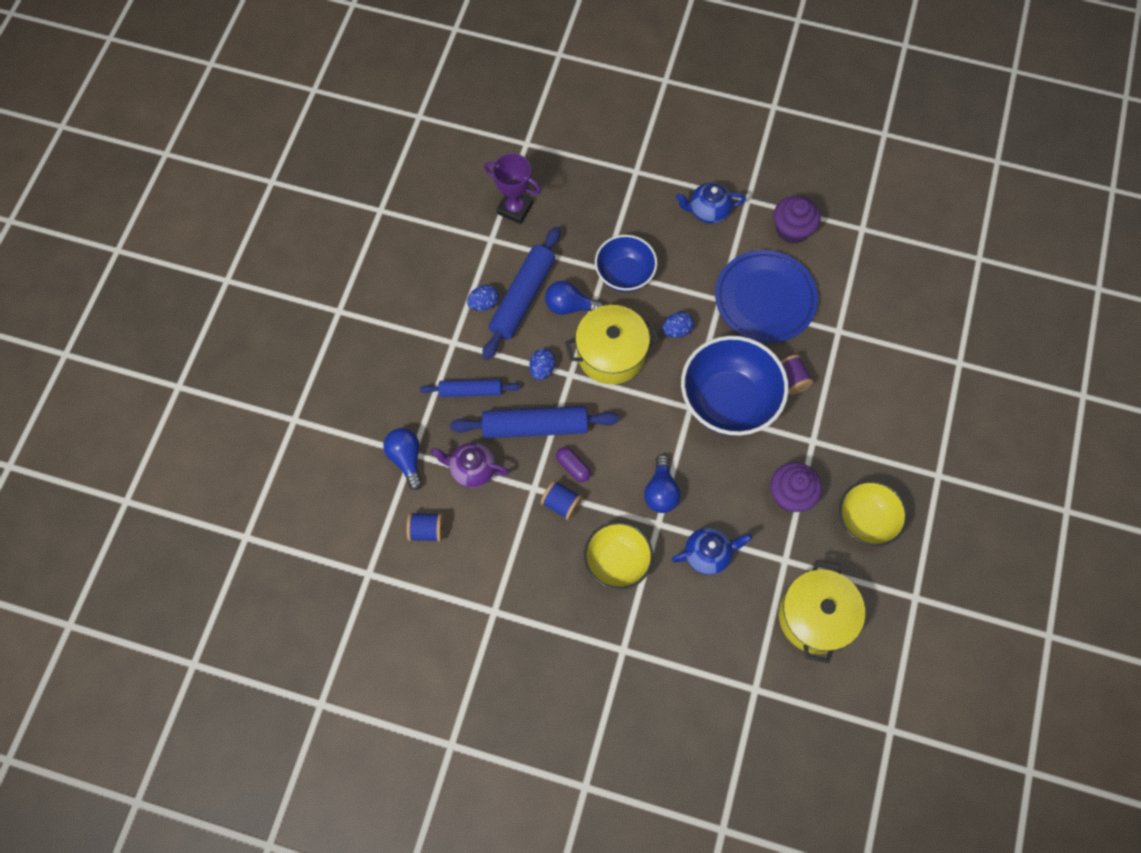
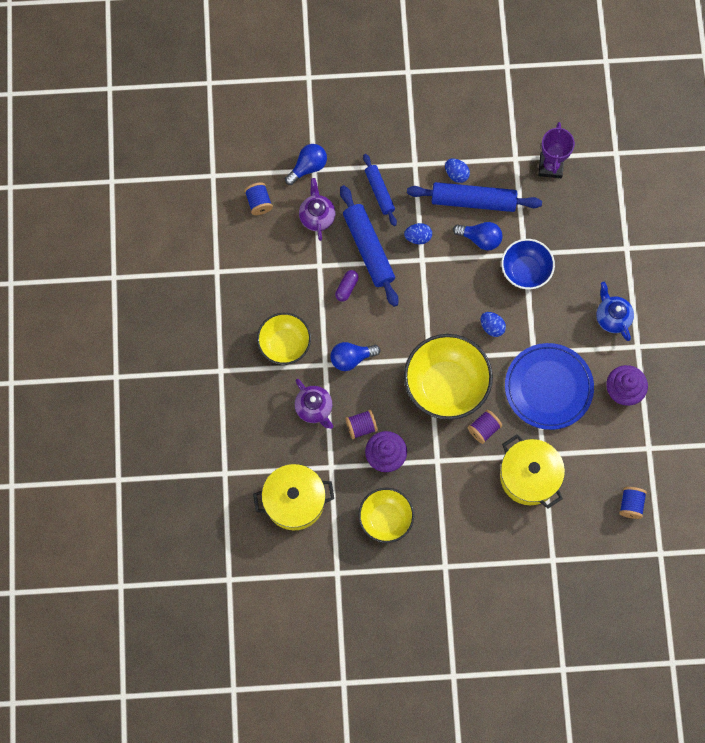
camera: 70 degrees right, 5 degrees up
blue spool [540,480,583,520] -> blue spool moved to [619,487,647,519]
blue light bulb [545,281,604,315] -> blue light bulb turned 120 degrees clockwise [453,222,503,251]
yellow pot [565,305,660,384] -> yellow pot moved to [500,435,565,509]
blue teapot [672,527,752,575] -> purple teapot [295,379,333,429]
blue bowl [681,336,789,436] -> yellow bowl [404,334,493,420]
none -> purple spool [345,410,378,439]

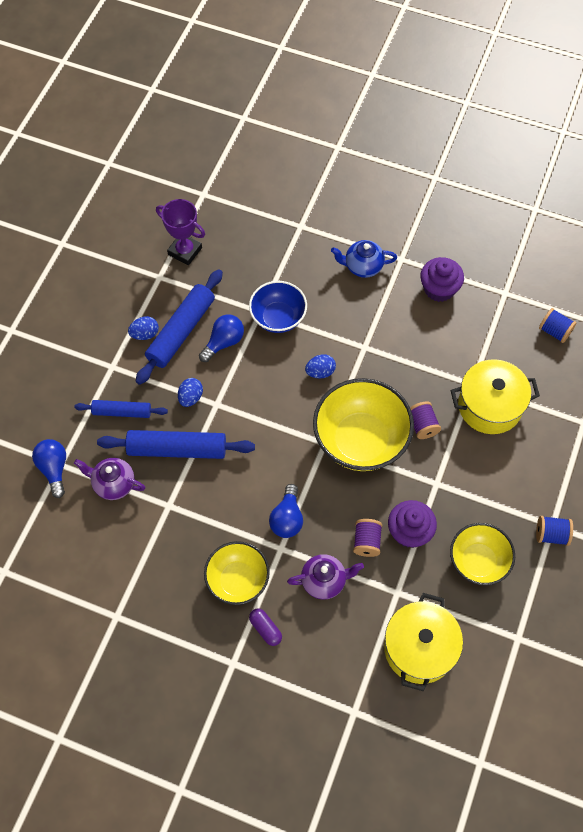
camera: 65 degrees left, 10 degrees down
blue spool [244,182,273,215] -> blue spool moved to [536,516,573,546]
purple capsule [335,270,359,302] -> purple capsule moved to [249,608,282,646]
blue plate [505,343,594,430] -> none

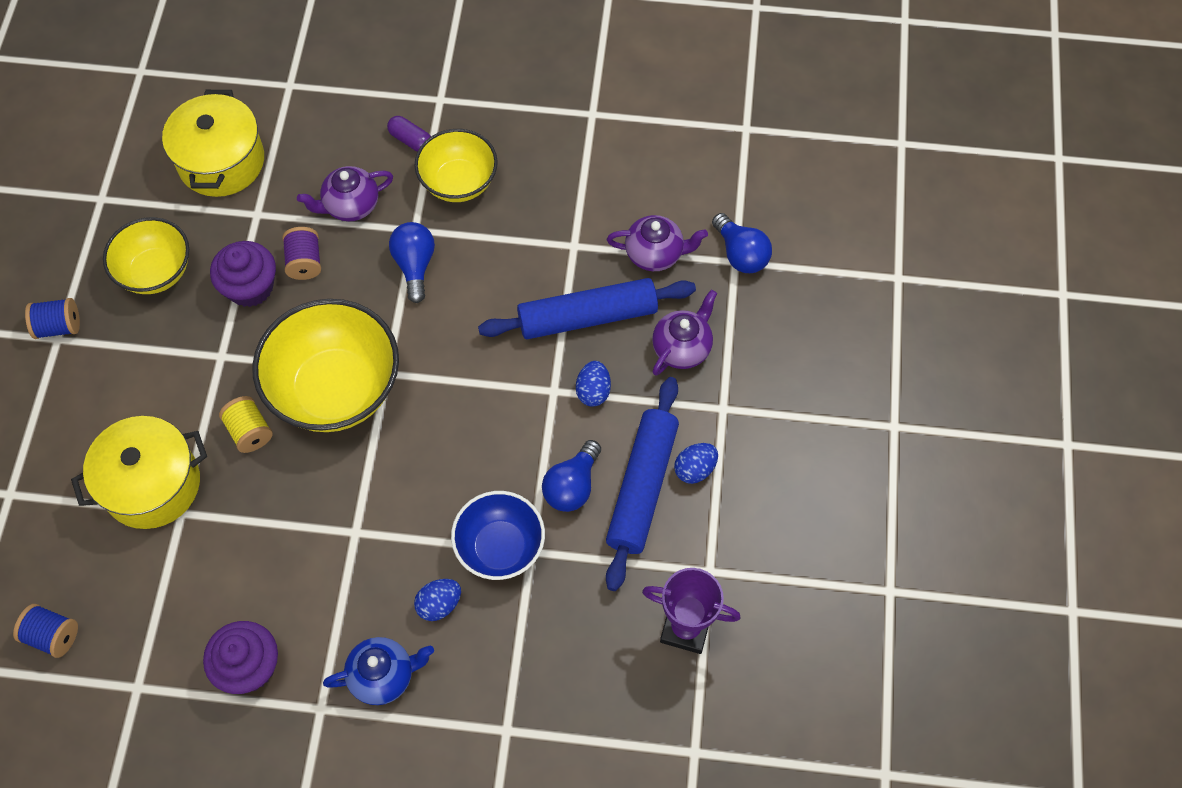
camera: 165 degrees right, 0 degrees up
blue rolling pin [74,400,168,418] -> purple teapot [652,290,717,376]
blue egg [305,354,336,378] -> blue egg moved to [414,579,461,621]
purple spool [410,401,441,439] -> yellow spool [219,396,273,453]

